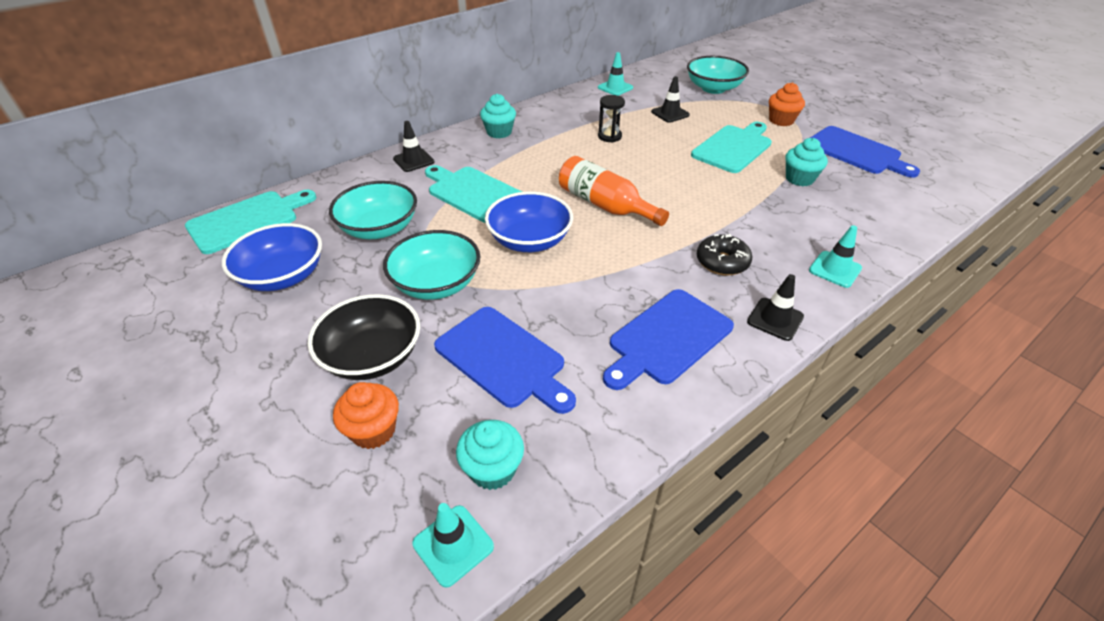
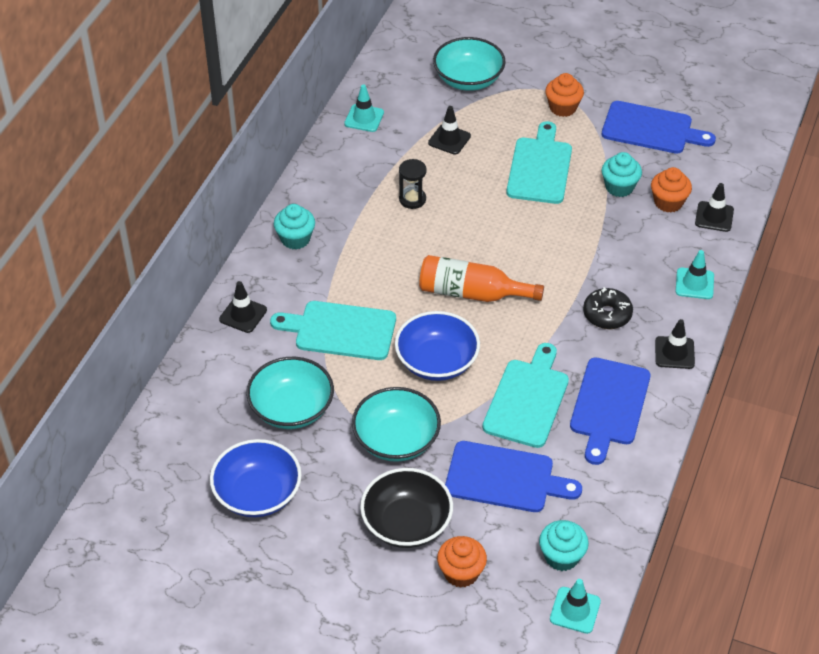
camera: 30 degrees left, 5 degrees up
turquoise cutting board [185,190,316,254] -> turquoise cutting board moved to [482,343,569,448]
none -> orange cupcake [651,167,692,212]
none -> black traffic cone [695,183,734,232]

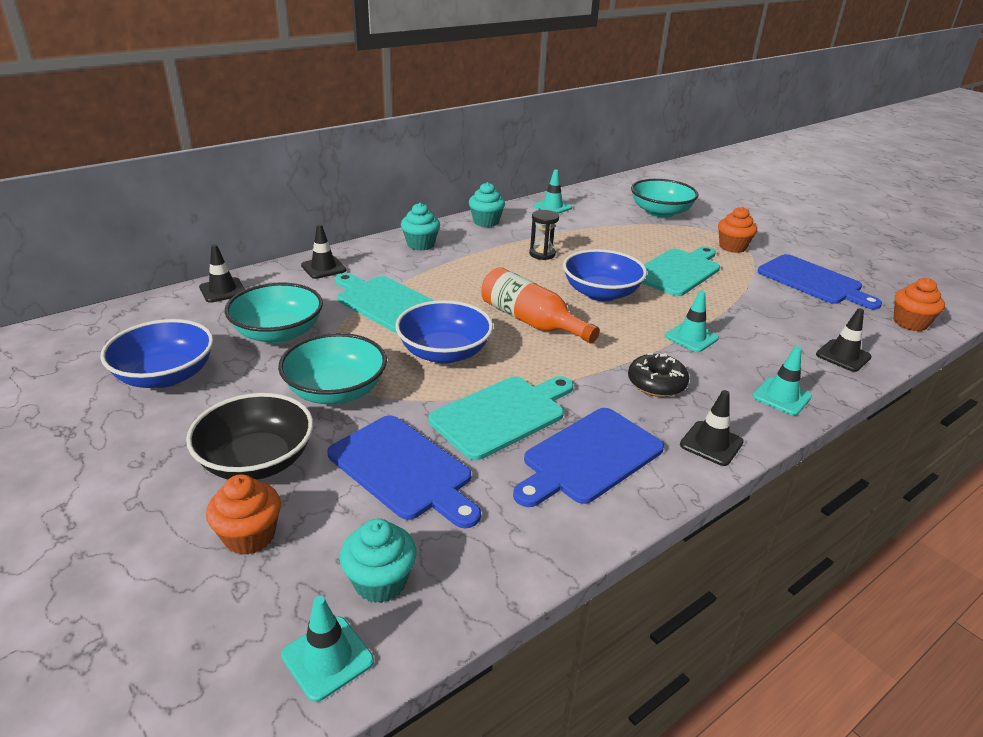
camera: 30 degrees right, 15 degrees down
black traffic cone [428,106,471,155] -> black traffic cone moved to [199,244,245,303]
turquoise cupcake [602,152,642,197] -> turquoise cupcake moved to [469,182,505,227]
orange cupcake [651,167,692,212] -> orange cupcake moved to [894,278,945,331]
none -> blue bowl [563,249,647,301]
none -> turquoise traffic cone [665,290,719,352]

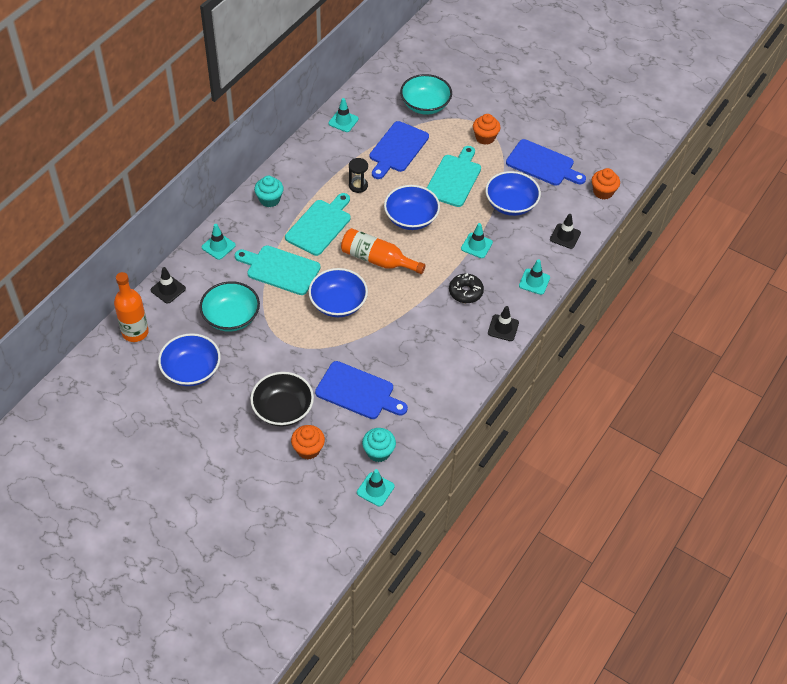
camera: 20 degrees left, 20 degrees up
turquoise bowl [278,333,387,404] -> none
black traffic cone [301,224,347,279] -> turquoise traffic cone [202,224,236,260]
turquoise cutting board [428,376,573,460] -> turquoise cutting board moved to [285,193,351,256]
turquoise cupcake [469,182,505,227] -> none
blue cutting board [513,408,664,507] -> blue cutting board moved to [370,121,429,179]
none -> orange bottle [114,272,149,342]
none -> blue bowl [485,171,541,216]

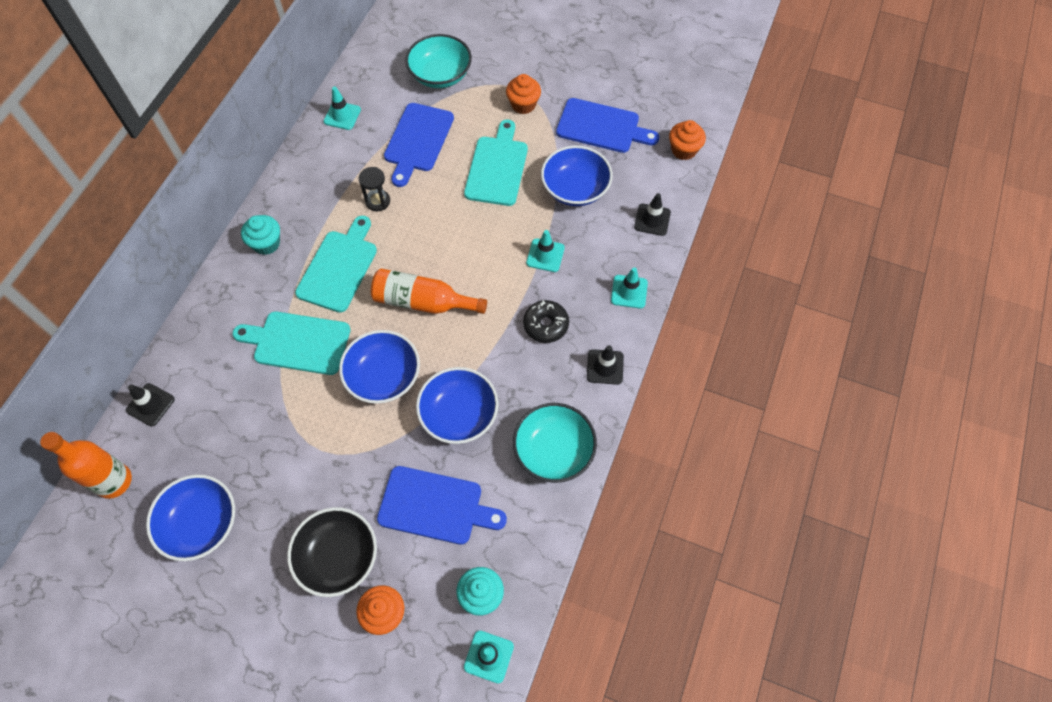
camera: 10 degrees left, 10 degrees up
turquoise bowl [200,281,260,332] -> turquoise bowl moved to [513,403,597,483]
turquoise traffic cone [202,224,236,260] -> none
blue bowl [384,185,440,230] -> blue bowl moved to [416,367,499,444]

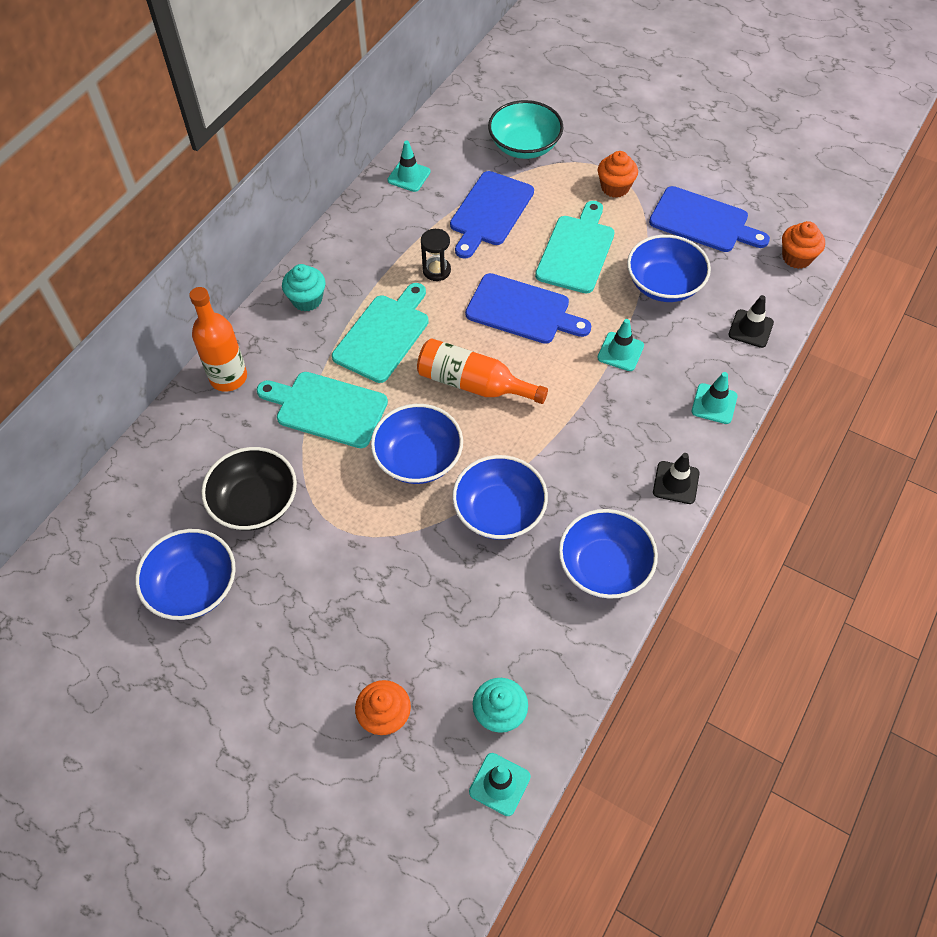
camera: 10 degrees right, 5 degrees down
orange bottle [40,432,132,499] -> orange bottle moved to [189,287,247,392]
black traffic cone [126,383,175,426] -> none
black bowl [287,507,377,597] -> black bowl moved to [201,447,297,531]
blue cutting board [377,466,507,545] -> blue cutting board moved to [465,273,591,344]
turquoise bowl [513,403,597,483] -> blue bowl [559,509,658,599]
black donut [523,300,569,343] -> none

